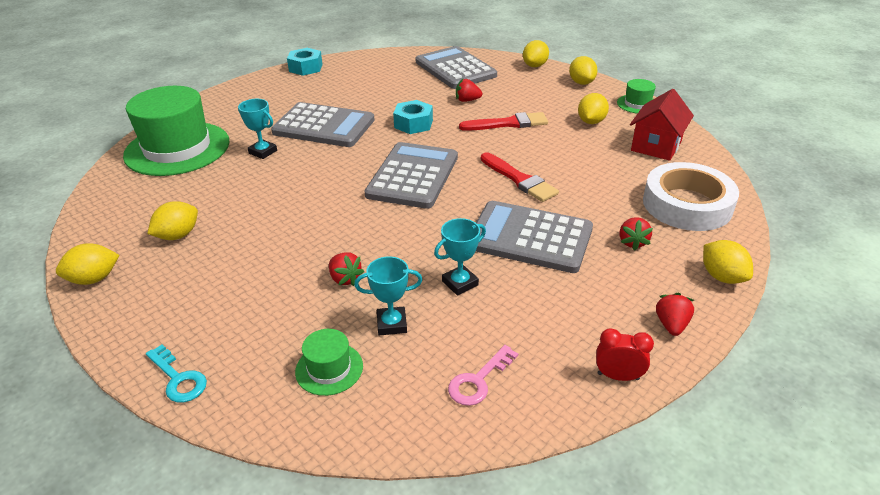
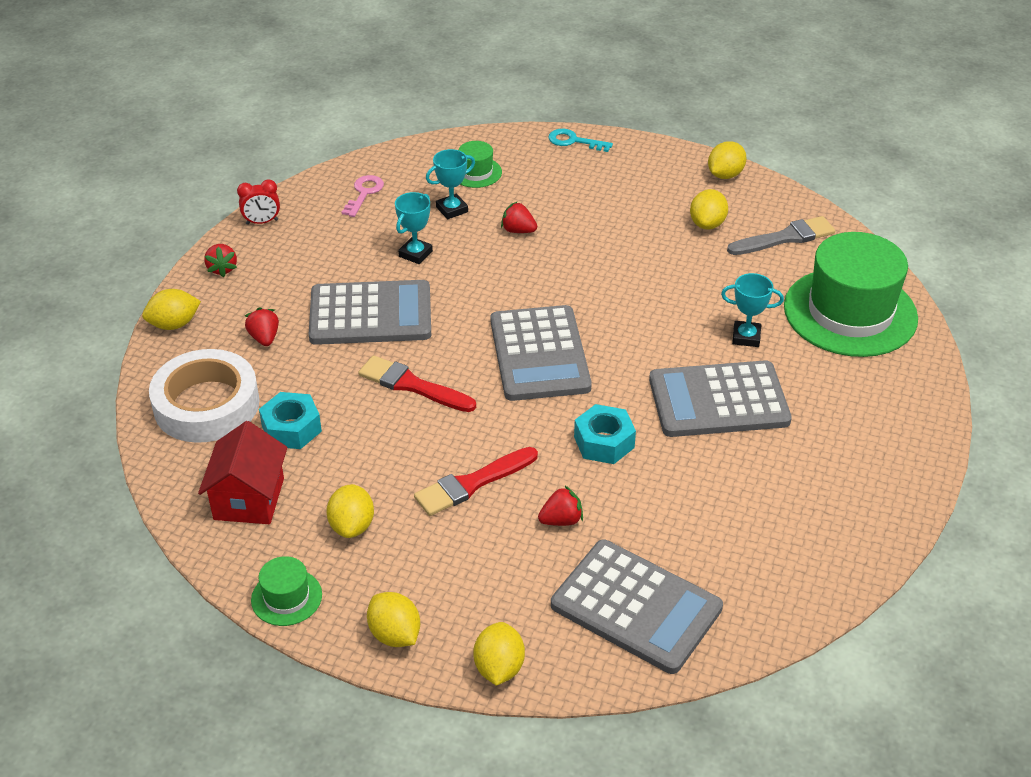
camera: 155 degrees right, 5 degrees up
turquoise nut [287,48,323,76] -> turquoise nut moved to [259,392,322,449]
yellow lemon [703,240,753,284] -> yellow lemon turned 60 degrees counterclockwise [142,289,201,330]
none -> grey brush [727,216,835,255]

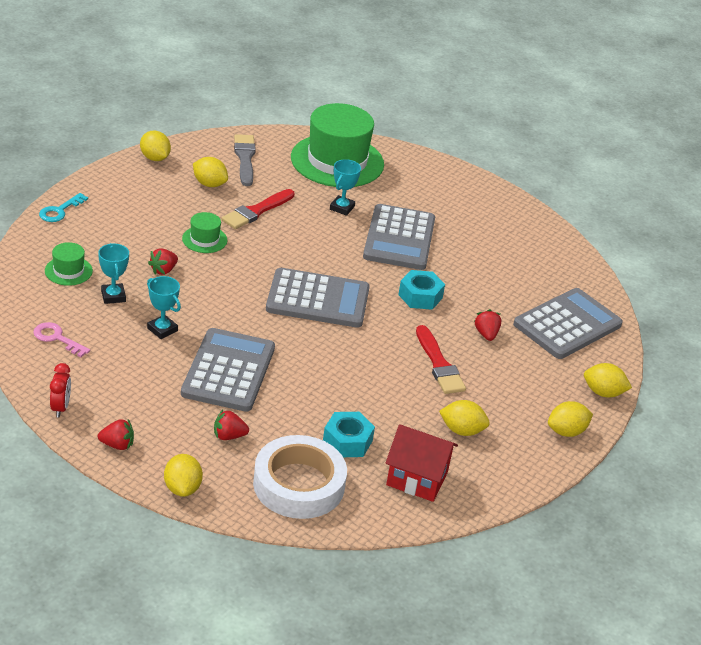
camera: 80 degrees left, 5 degrees down
green hat [251,556,322,626] -> green hat moved to [182,212,227,253]
red brush [358,355,476,412] -> red brush moved to [221,189,294,229]

